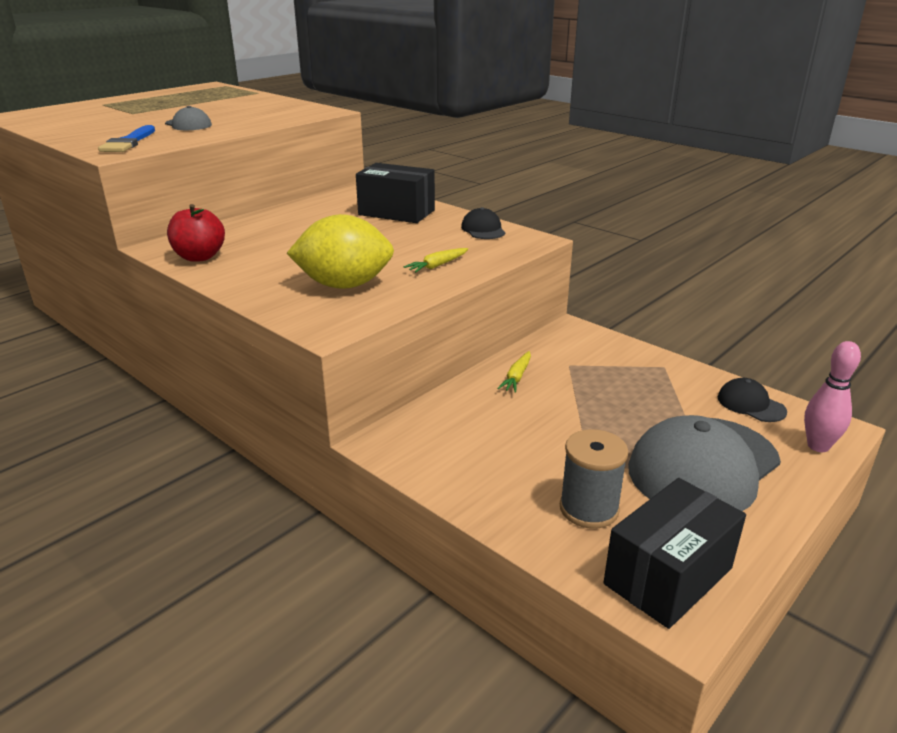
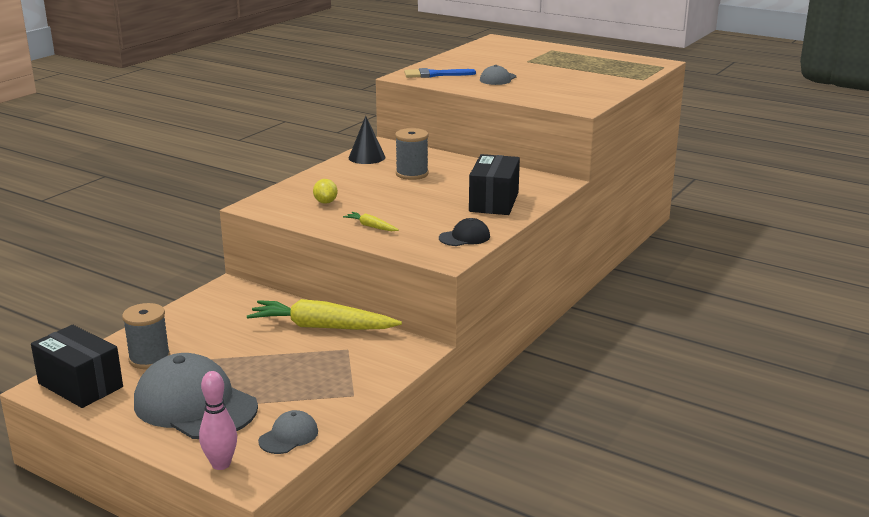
camera: 80 degrees right, 5 degrees down
red apple [167,204,225,262] -> black cone [349,116,386,164]
yellow lemon [287,214,394,289] -> yellow lemon [313,179,338,204], size x0.46
yellow carrot [497,351,531,393] -> yellow carrot [247,299,402,330], size x2.26
black cap [718,378,787,422] -> grey cap [258,410,318,454]
none -> grey spool [395,128,429,180]

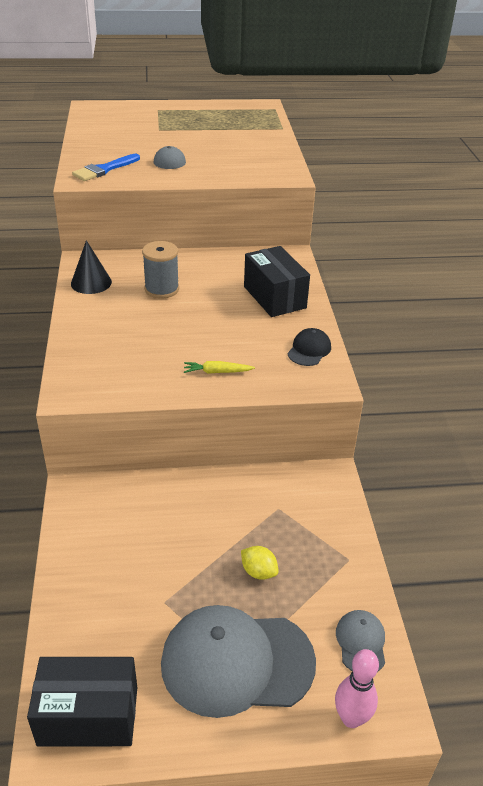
camera: 40 degrees left, 15 degrees up
grey spool [122,303,170,369] -> none
yellow carrot [247,299,402,330] -> none
yellow lemon [313,179,338,204] -> yellow lemon moved to [241,546,279,580]

